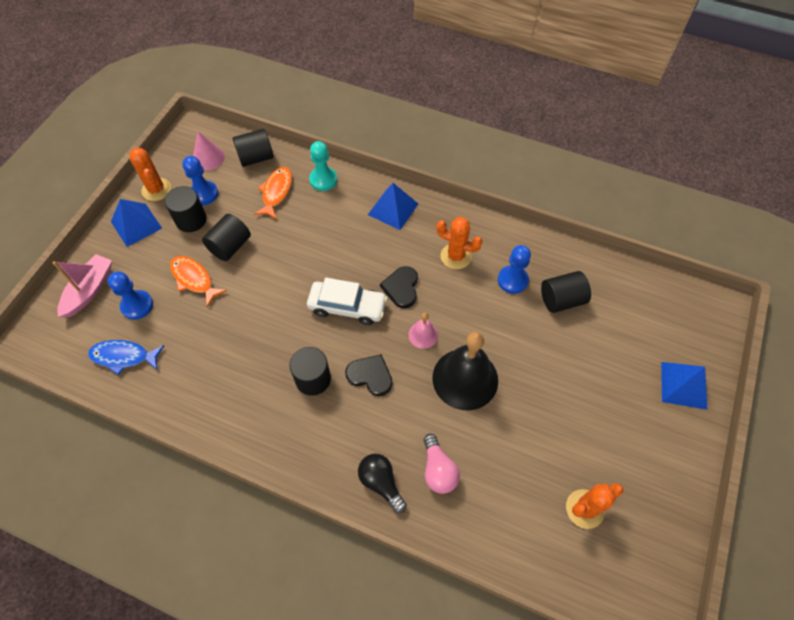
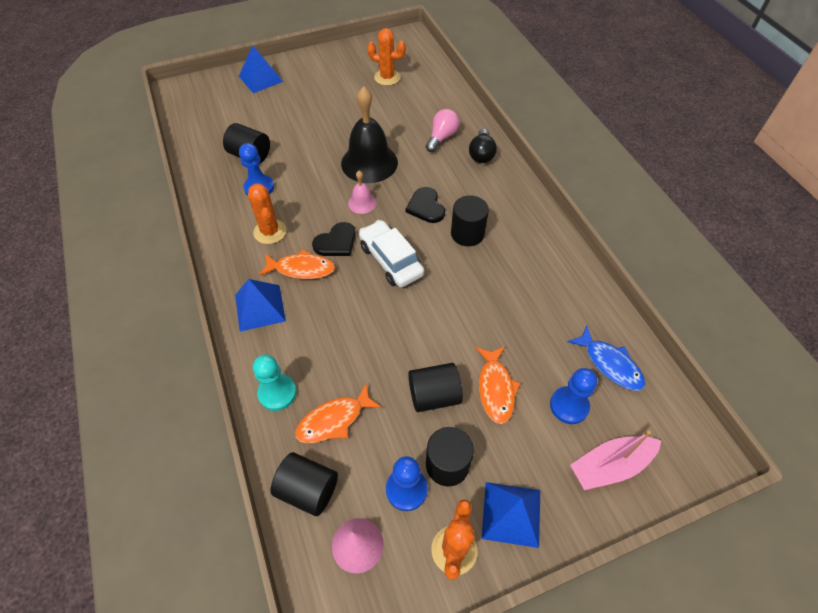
camera: 135 degrees left, 5 degrees down
none -> orange fish [259,249,335,279]

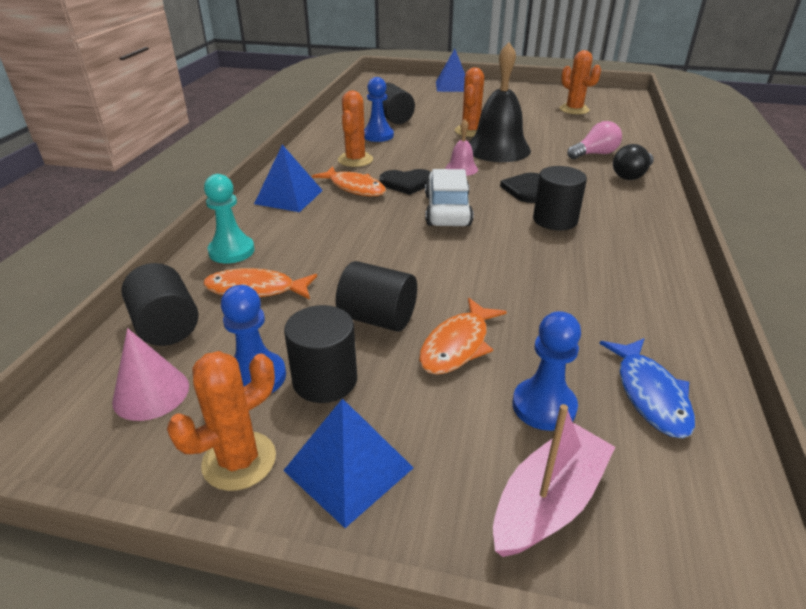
camera: 35 degrees right, 20 degrees down
pink boat [570,430,661,490] -> pink boat turned 120 degrees clockwise [493,404,615,557]
none -> orange cactus [455,67,484,137]

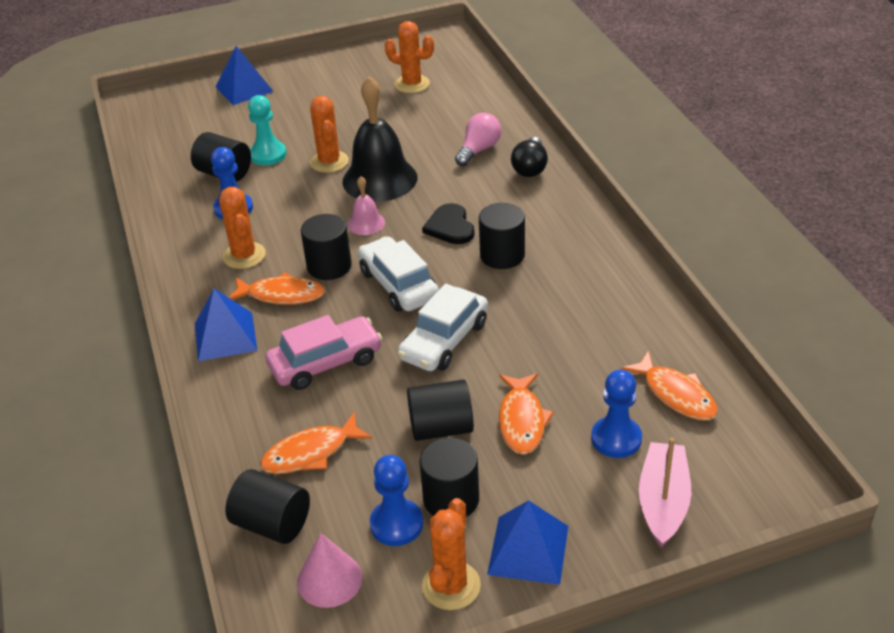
camera: 30 degrees left, 5 degrees up
turquoise pawn [204,174,255,263] -> turquoise pawn moved to [248,95,286,165]
black heart [379,169,431,195] -> black cylinder [301,214,352,280]
blue fish [599,338,695,438] -> orange fish [621,351,718,420]
none -> pink car [265,315,382,390]
none -> white car [398,283,488,371]

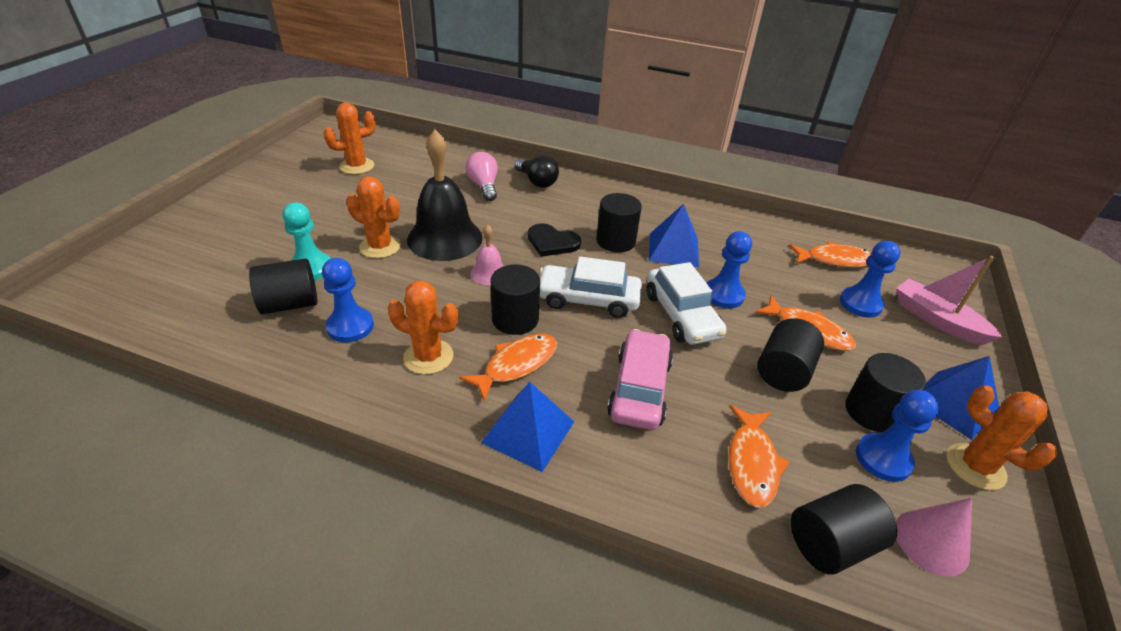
camera: 55 degrees left, 0 degrees up
blue pyramid [215,46,274,105] -> blue pyramid moved to [649,204,699,267]
none -> blue pawn [707,231,752,309]

